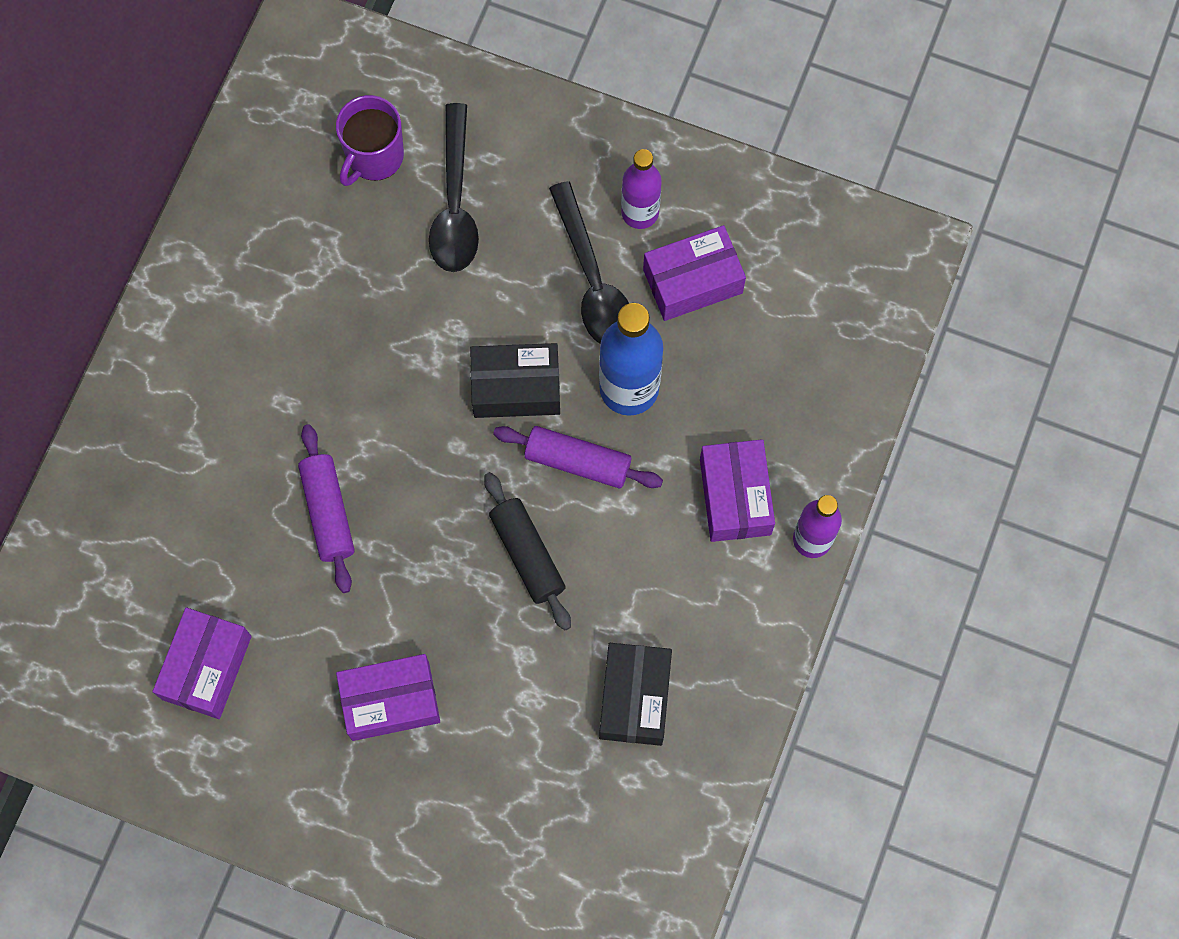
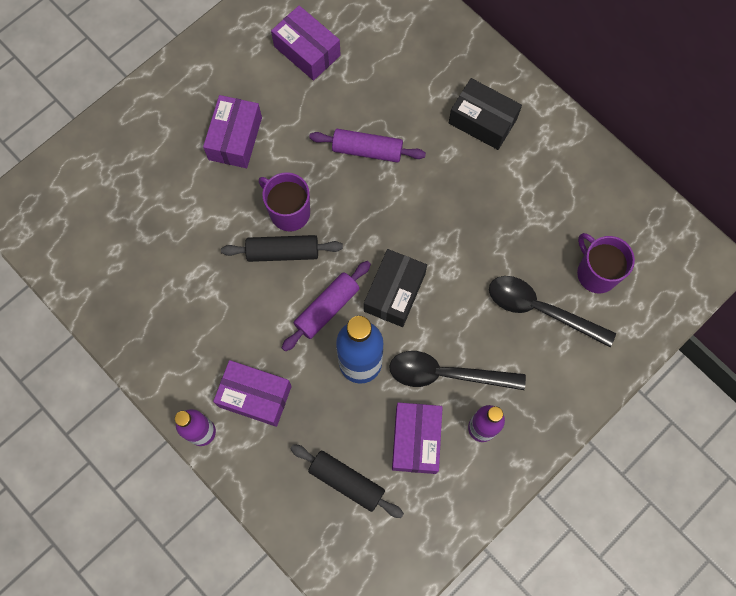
camera: 115 degrees right, 0 degrees up
black box [599,643,672,746] -> black box moved to [449,78,522,150]
none -> purple mug [259,172,310,231]
none -> black rolling pin [290,444,404,518]

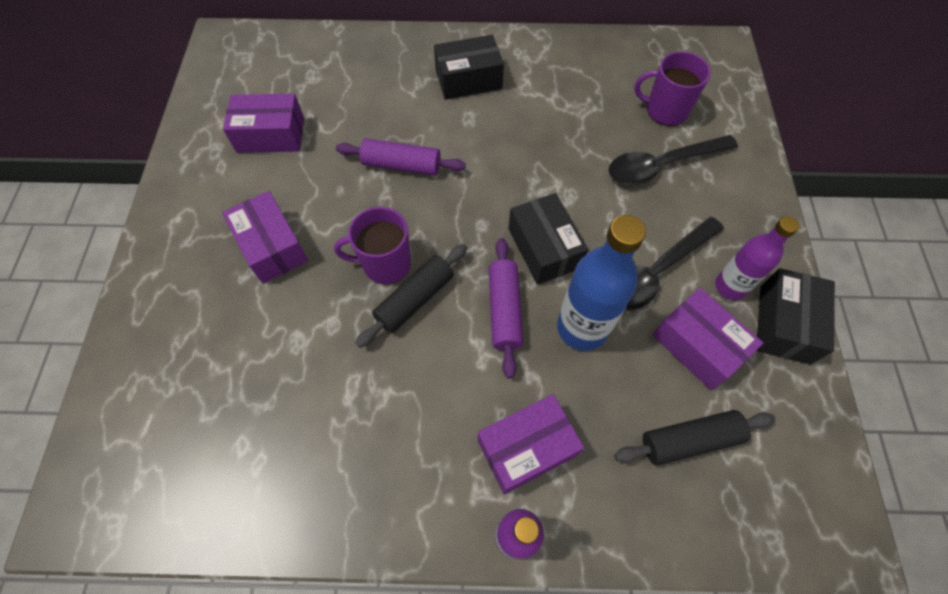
camera: 45 degrees left, 10 degrees down
purple rolling pin [309,129,426,163] -> purple rolling pin turned 45 degrees clockwise [336,138,466,176]
none -> black box [757,268,835,365]

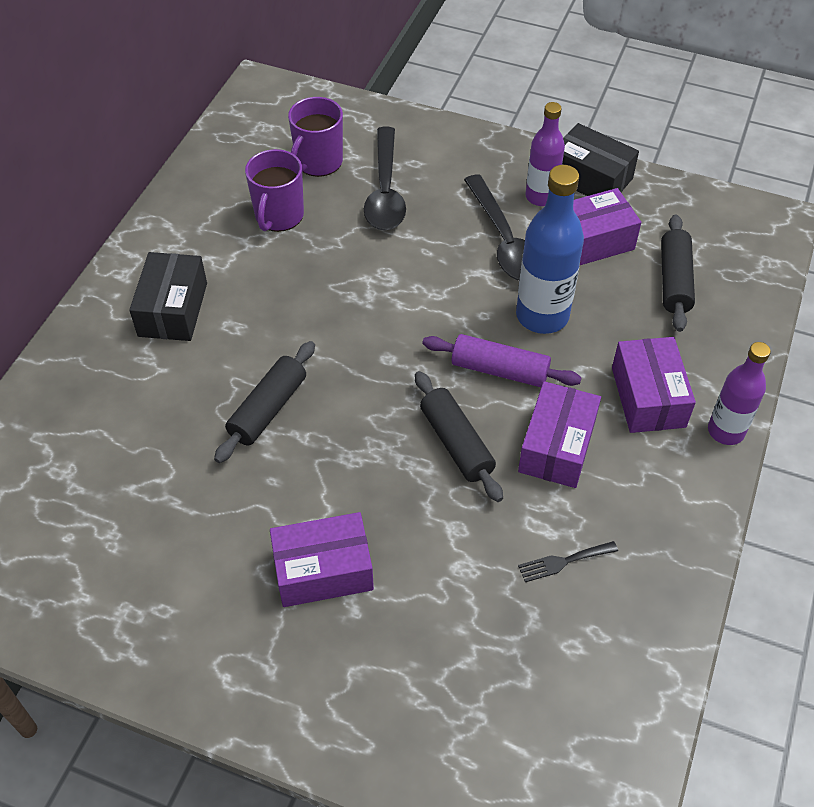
camera: 70 degrees left, 10 degrees down
purple box [223,94,304,153] -> purple box moved to [518,381,601,488]
purple mug [334,207,411,284] -> purple mug moved to [245,149,304,232]
purple rolling pin [336,138,466,176] -> black rolling pin [214,341,315,463]
black box [508,193,589,285] -> none
none -> black fork [518,541,618,582]

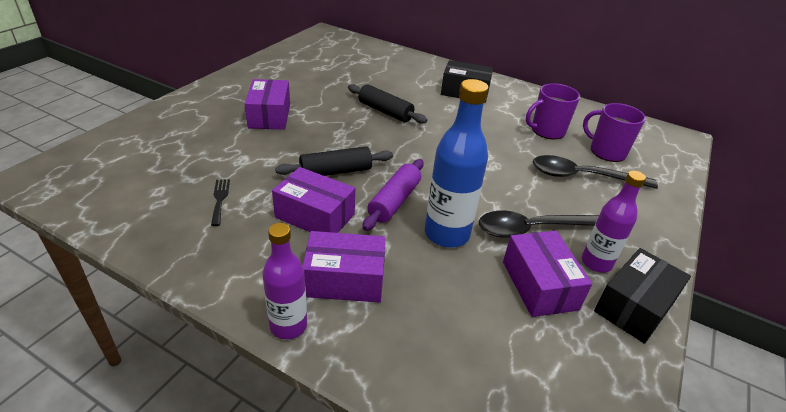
camera: 95 degrees right, 15 degrees down
purple mug [245,149,304,232] -> purple mug turned 45 degrees counterclockwise [526,83,580,140]
black rolling pin [661,214,695,332] -> none

